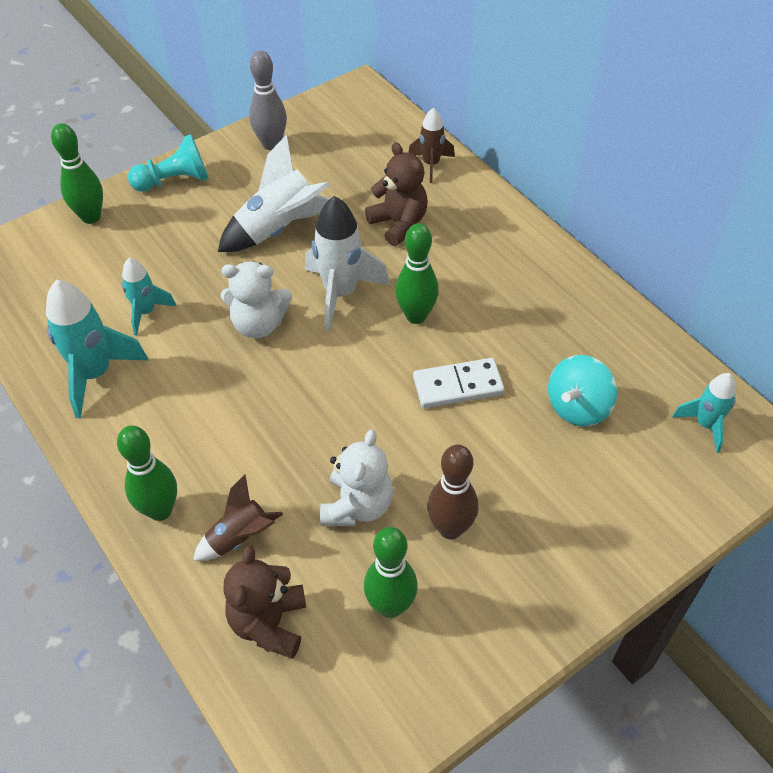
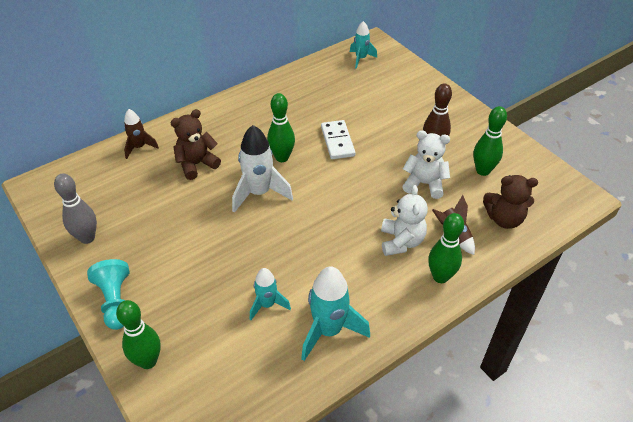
camera: 90 degrees left, 5 degrees down
white rocket [218,135,331,252] -> none
white teddy bear [221,261,292,338] -> white teddy bear moved to [381,185,428,256]
turquoise spinning top [548,355,617,426] -> none

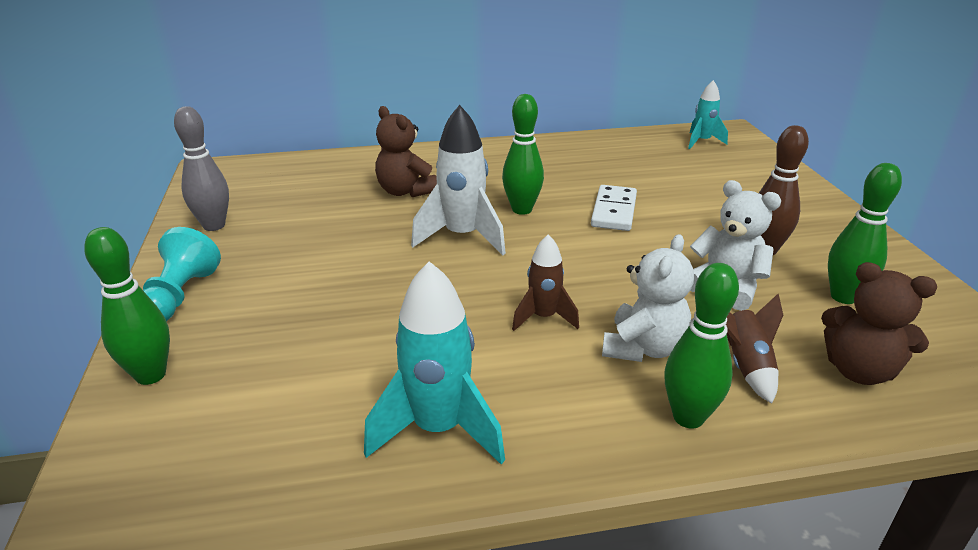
camera: 25 degrees right, 15 degrees down
brown rocket [124,109,159,159] -> brown rocket moved to [512,234,579,331]
brown teddy bear [171,109,221,180] -> brown teddy bear turned 120 degrees counterclockwise [375,106,437,197]
turquoise rocket [250,268,291,320] -> none

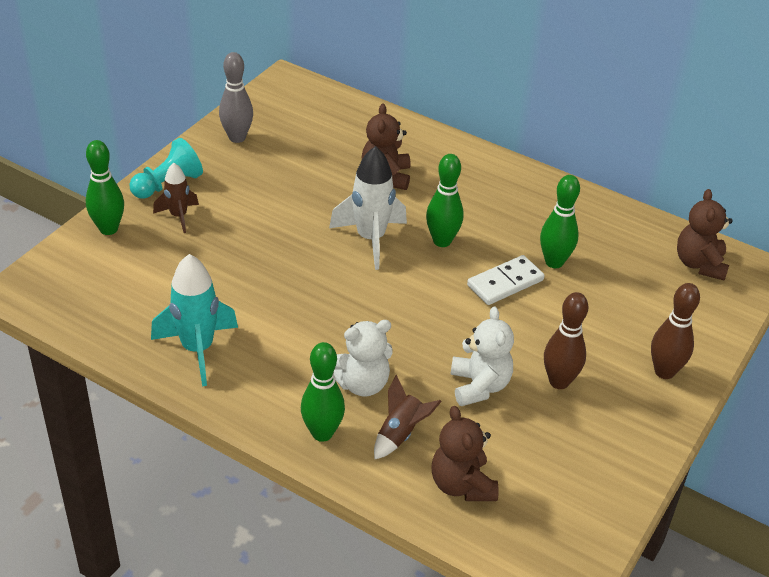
camera: 40 degrees right, 10 degrees up
brown rocket [512,234,579,331] -> brown rocket moved to [153,163,199,233]
turquoise rocket [688,80,728,149] -> brown teddy bear [677,189,733,281]
green bowling pin [828,163,902,304] -> green bowling pin moved to [540,175,580,268]
none -> brown bowling pin [651,283,700,379]

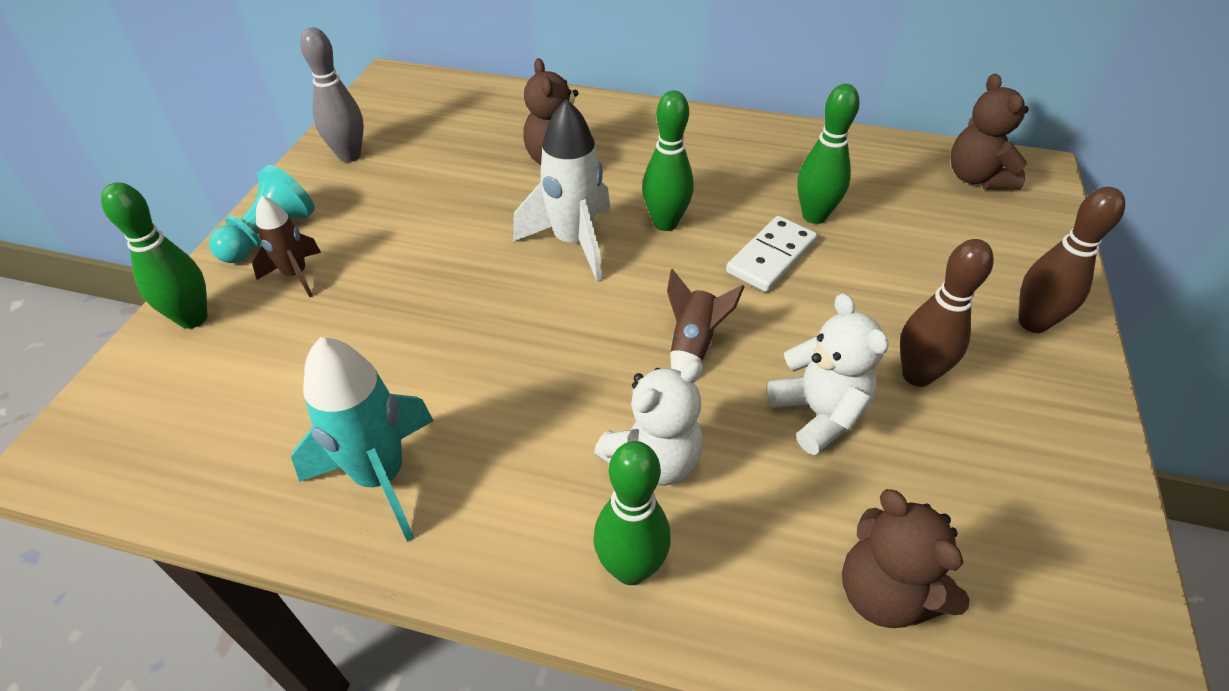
camera: 15 degrees left, 5 degrees up
brown rocket [374,375,442,459] -> brown rocket moved to [667,269,744,372]

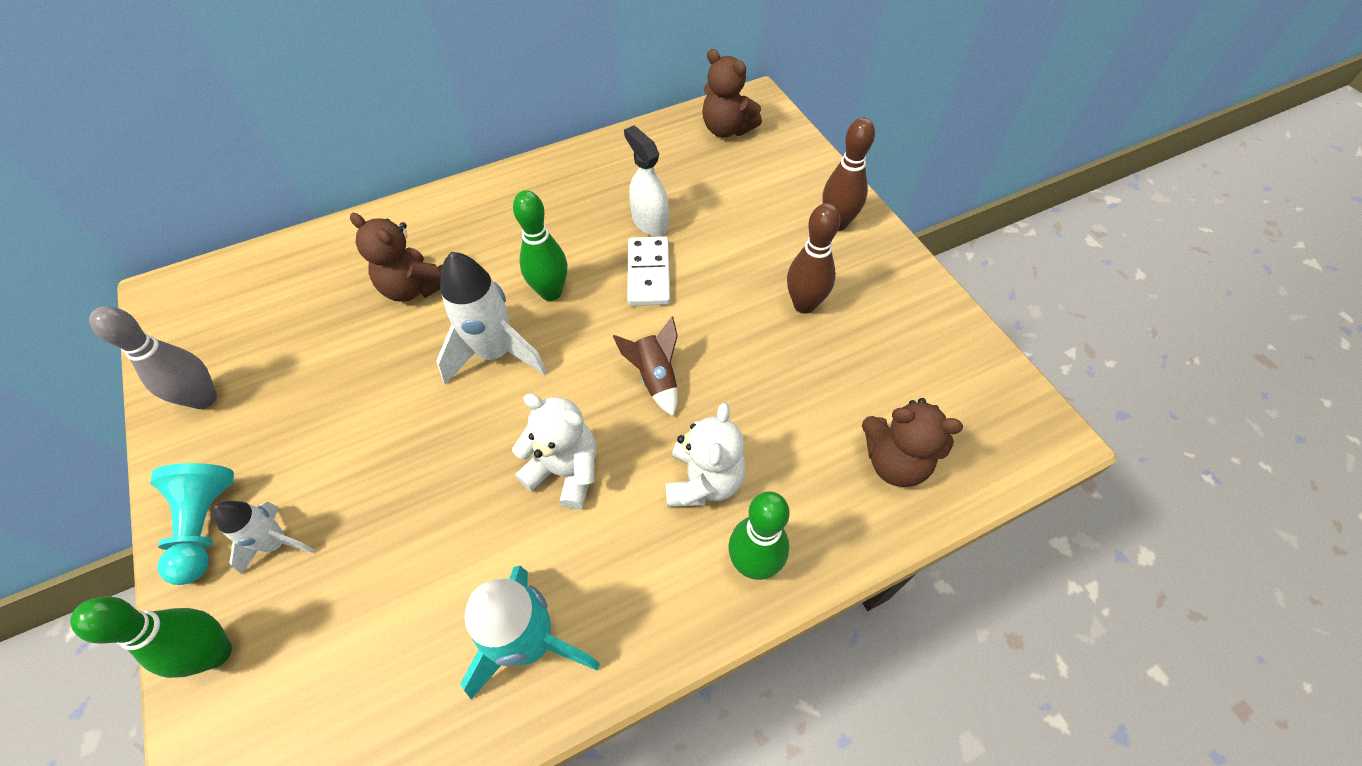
camera: 40 degrees left, 10 degrees up
brown rocket [252,196,321,297] -> white rocket [213,501,314,574]
white teddy bear [767,293,888,455] -> white teddy bear moved to [512,394,596,510]
green bowling pin [797,84,859,224] -> white spray bottle [624,125,669,236]

